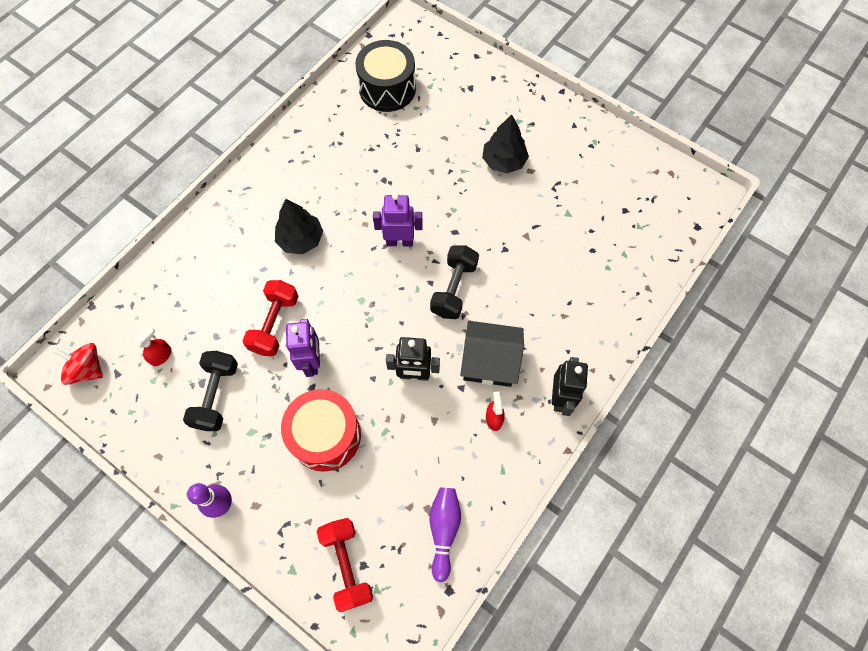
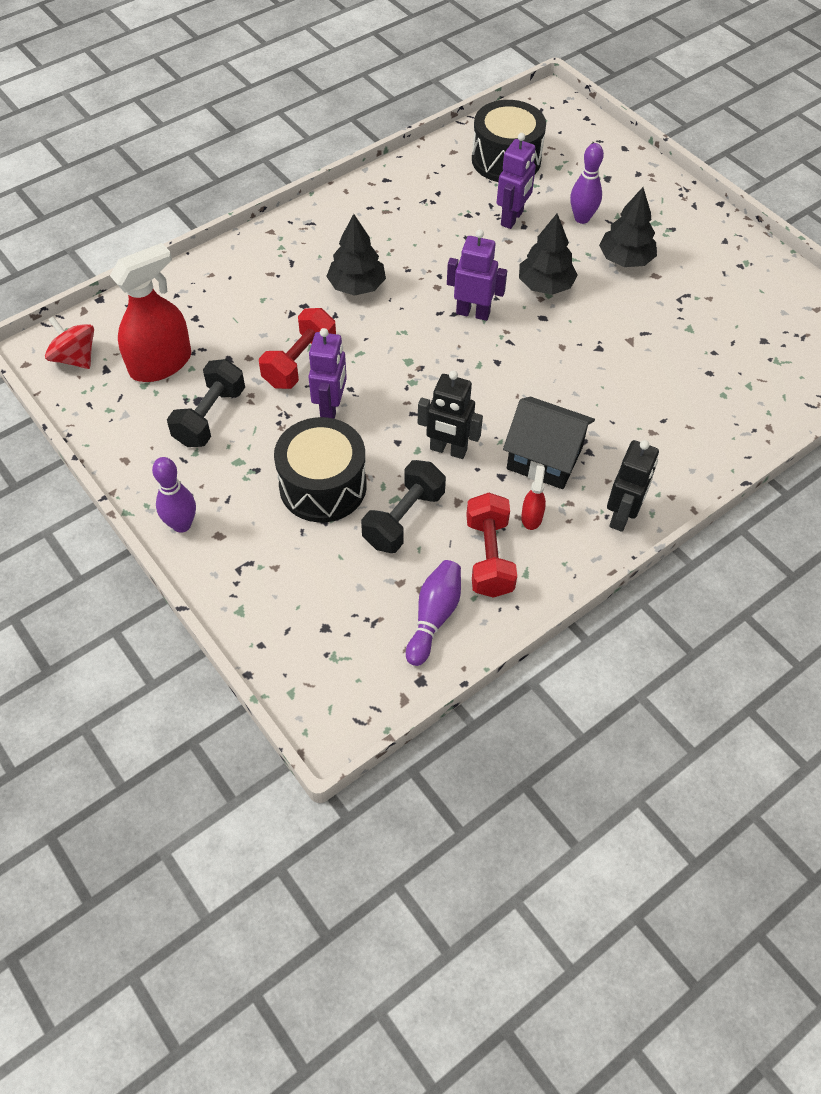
camera: 15 degrees right, 10 degrees down
red spray bottle [135,327,171,366] -> red spray bottle [110,243,191,382], size x2.26
red drum [281,389,361,472] -> black drum [274,417,367,522]
red dumbbell [317,518,373,612] -> red dumbbell moved to [466,492,517,598]
black dumbbell [430,245,479,319] -> black dumbbell moved to [361,460,446,553]
none -> purple robot [497,133,536,229]
none -> black tree [519,213,578,295]
none -> purple bowling pin [570,143,604,224]

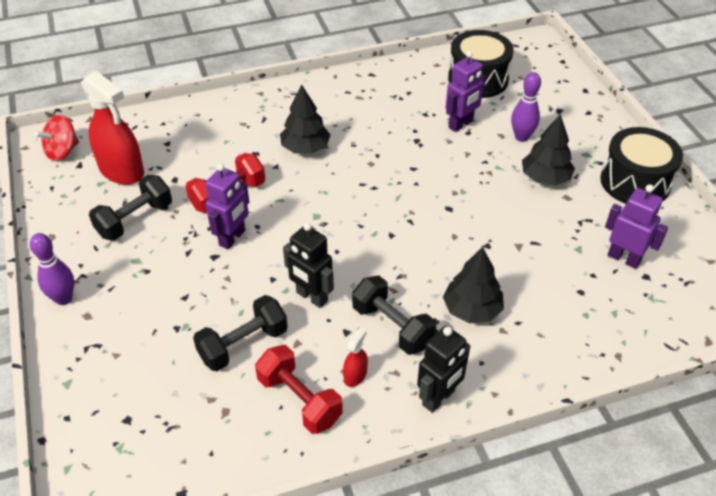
camera: 20 degrees right, 10 degrees down
red spinning top [45,316,94,369] -> red spinning top turned 105 degrees counterclockwise [35,114,79,161]
red spray bottle [110,243,191,382] -> red spray bottle turned 60 degrees clockwise [81,71,144,185]
black drum [274,417,367,522] -> black drum moved to [600,127,683,204]
purple bowling pin [406,560,461,666] -> none
purple robot [447,230,507,321] -> purple robot moved to [605,184,668,269]
red dumbbell [466,492,517,598] -> red dumbbell turned 60 degrees counterclockwise [255,345,343,434]
black house [503,397,595,489] -> black dumbbell [352,276,436,355]
black tree [519,213,578,295] -> black tree moved to [443,247,504,323]

